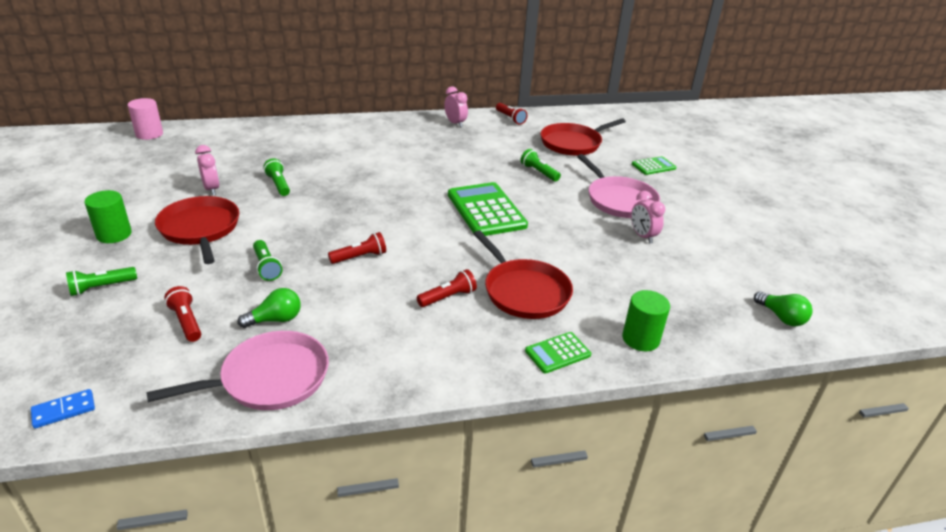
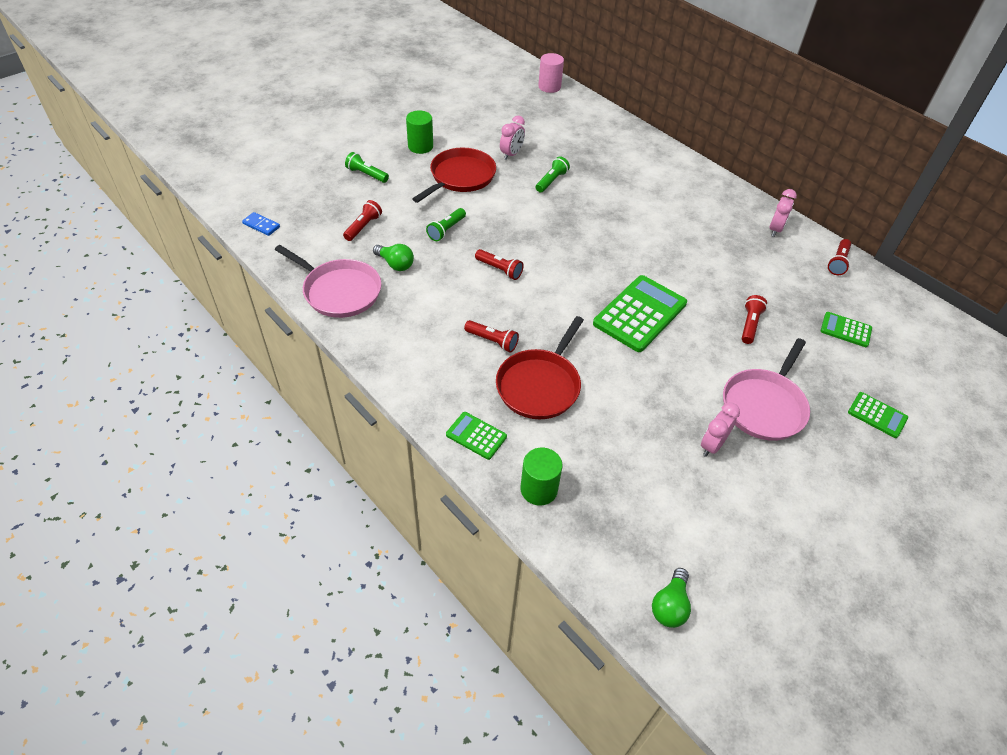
camera: 60 degrees right, 15 degrees up
green flashlight [520,149,561,182] -> red flashlight [742,295,767,344]
red pan [540,118,626,156] -> green calculator [821,312,872,347]

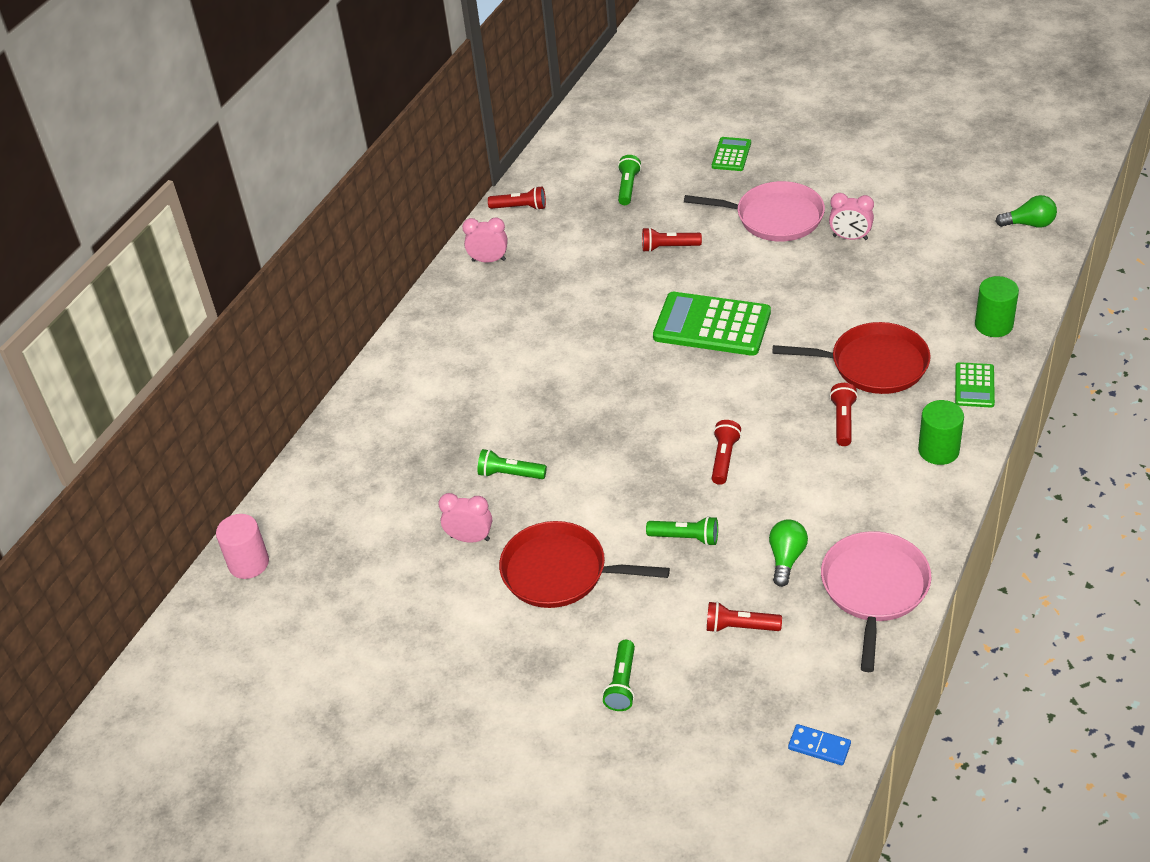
camera: 105 degrees left, 5 degrees down
blue domino [242,212,280,236] -> blue domino turned 75 degrees counterclockwise [788,724,851,765]
green cylinder [406,110,433,154] -> green cylinder moved to [918,400,964,465]
green calculator [821,312,872,347] -> green flashlight [618,155,641,205]

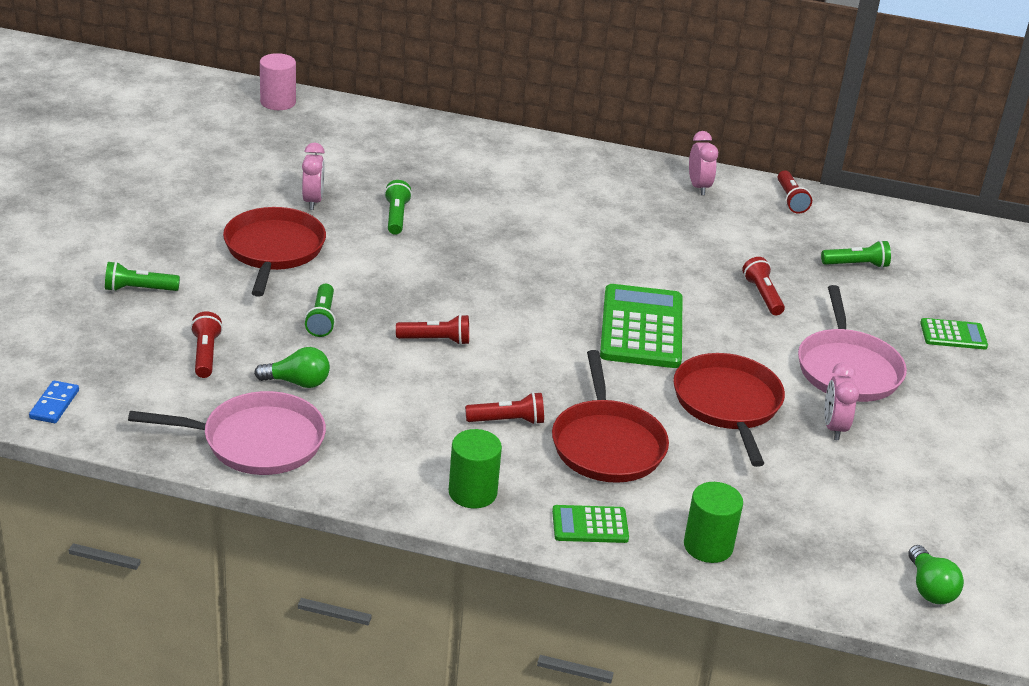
camera: 70 degrees right, 10 degrees down
none -> red pan [673,353,785,467]

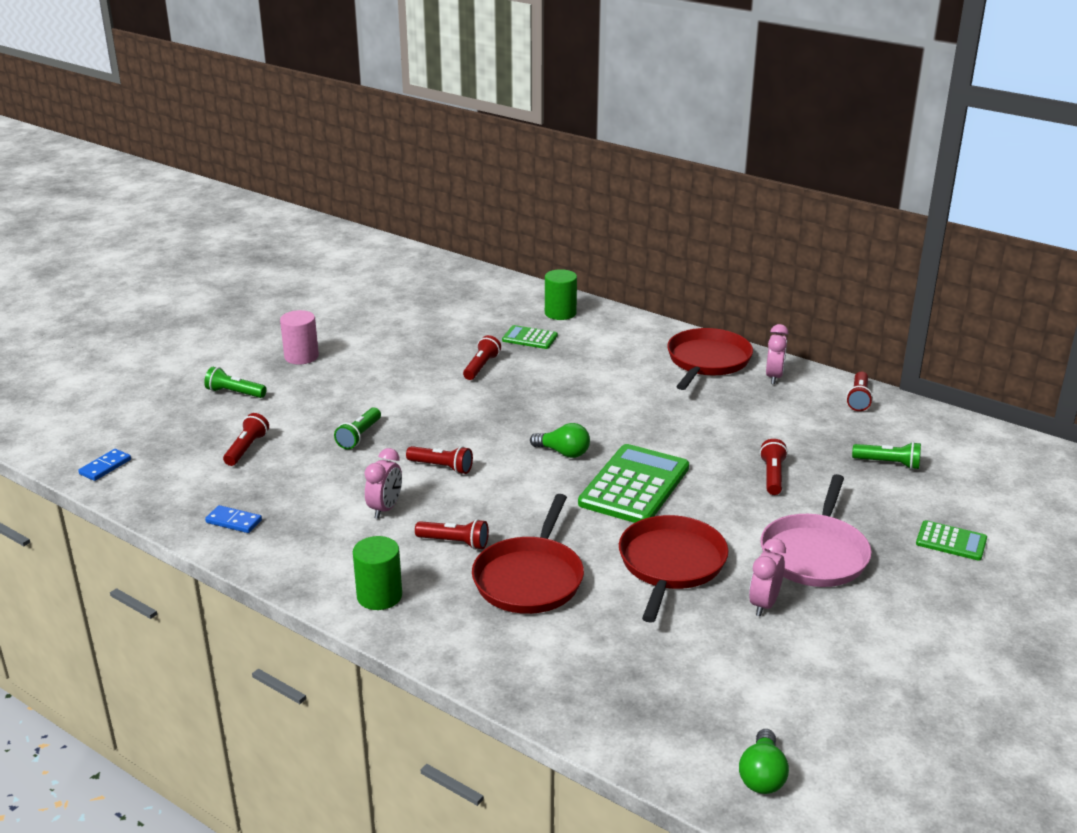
camera: 25 degrees right, 5 degrees down
pink pan [128,391,326,475] -> blue domino [205,505,262,533]
red pan [223,207,326,297] -> red pan moved to [667,328,753,390]
green light bulb [254,347,330,388] -> green light bulb moved to [530,423,590,458]
pink cylinder [260,53,296,110] -> pink cylinder moved to [280,310,319,365]
pink clock [302,143,325,210] -> pink clock moved to [364,448,402,519]
green flashlight [384,180,412,235] -> red flashlight [463,335,501,380]
green calculator [552,505,629,543] -> green calculator moved to [502,325,558,349]
green cylinder [684,482,743,563] -> green cylinder moved to [545,269,577,320]

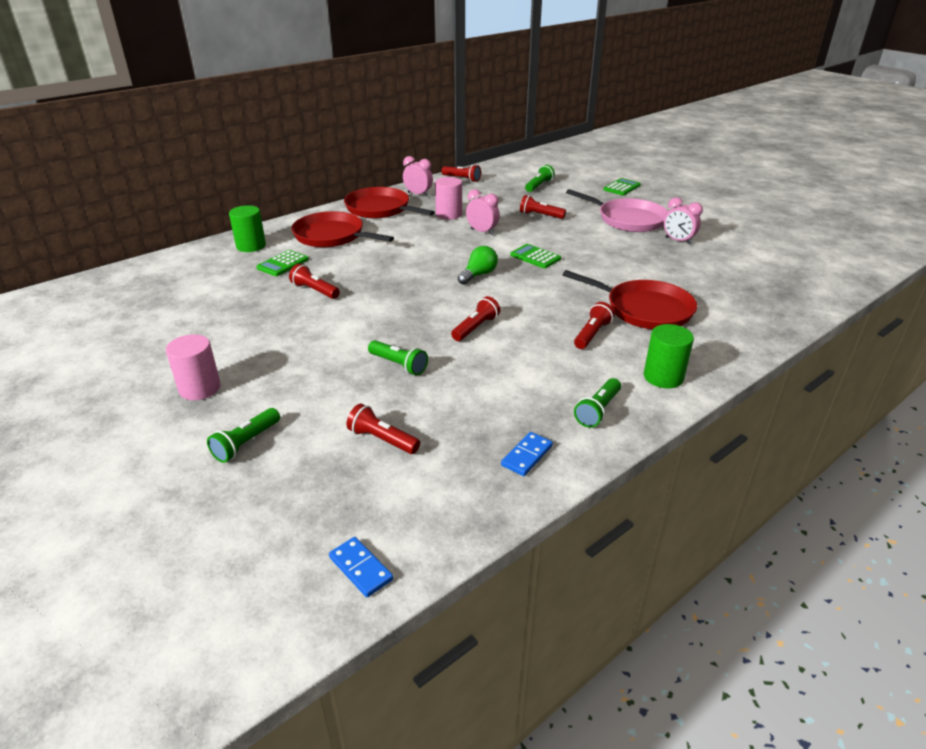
camera: 75 degrees left, 5 degrees up
pink clock [364,448,402,519] -> pink clock moved to [466,189,500,235]
green calculator [578,444,689,523] -> green calculator [510,244,561,269], size x0.51
red pan [619,515,729,623] -> red pan moved to [291,211,394,247]
green light bulb [739,729,789,794] -> none
none -> pink cylinder [435,177,462,220]
none -> green flashlight [574,378,621,428]

